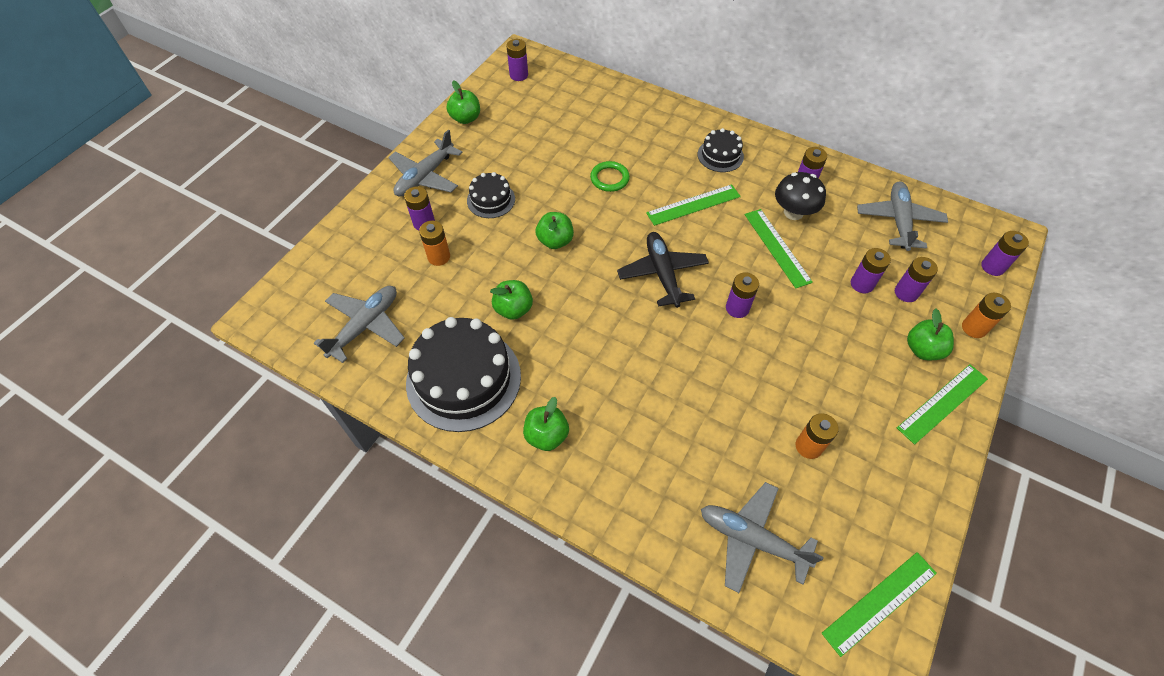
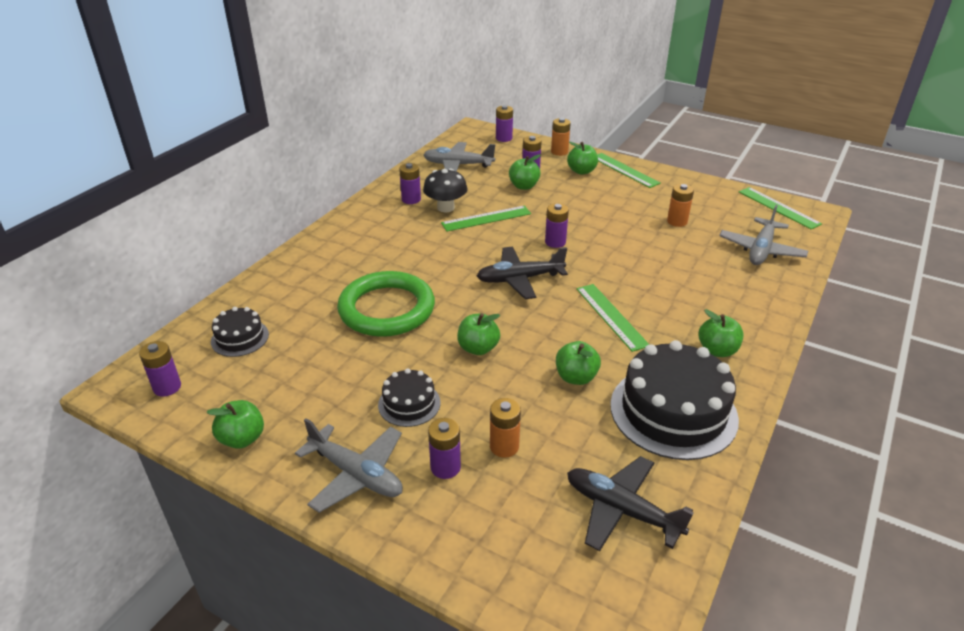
camera: 90 degrees left, 20 degrees down
grey plane [314,286,405,363] -> black plane [567,456,694,551]
green ring [590,161,630,192] -> green ring [337,271,435,337], size x2.16
green ruler [646,184,741,226] -> green ruler moved to [577,284,650,352]
black cake [698,128,744,172] -> black cake moved to [211,307,269,357]
purple battery [851,248,891,293] -> green apple [509,154,541,190]

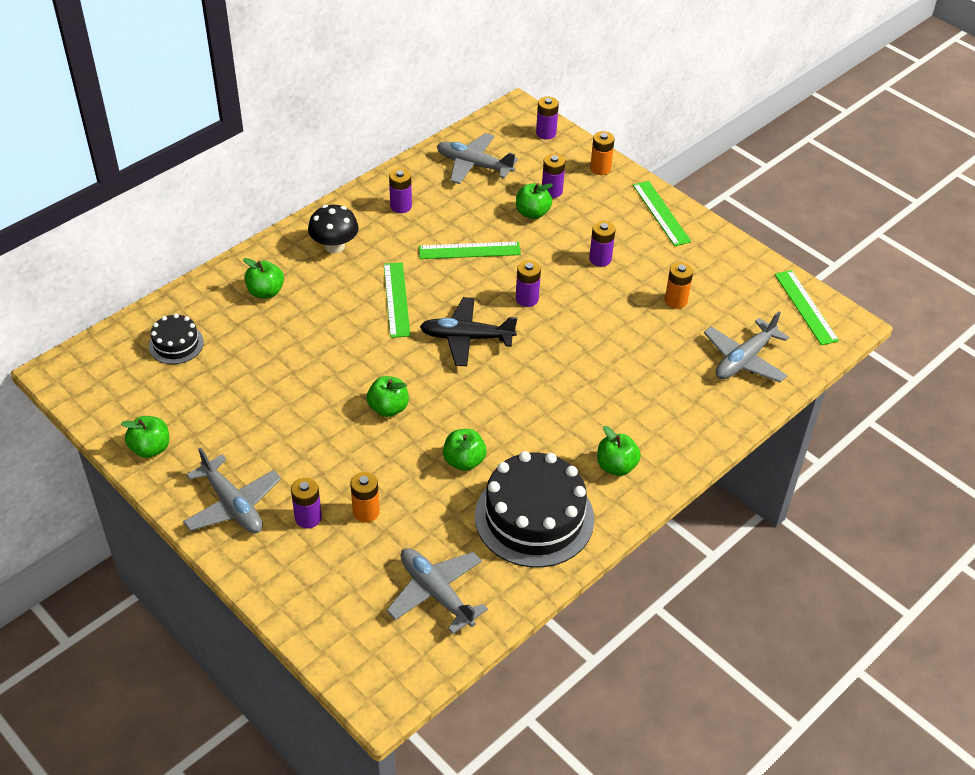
camera: 15 degrees right, 10 degrees up
purple battery [139,341,181,396] -> purple battery moved to [589,221,615,267]
green ring [337,271,435,337] -> none
black cake [378,368,441,427] -> none
black mushroom [423,168,467,212] -> black mushroom moved to [308,205,359,253]
green apple [567,142,598,174] -> green apple moved to [243,258,284,299]
black plane [567,456,694,551] -> grey plane [386,548,488,634]
green ruler [577,284,650,352] -> green ruler moved to [384,262,411,338]

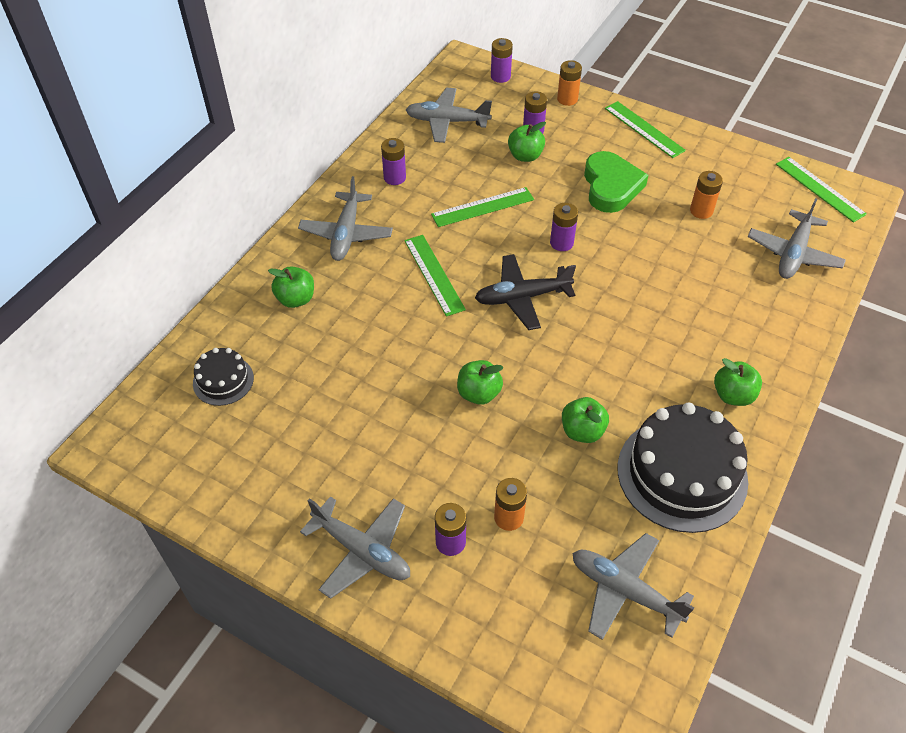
camera: 15 degrees left, 5 degrees up
green apple [121,416,169,458] -> none
black mushroom [308,205,359,253] -> grey plane [298,176,393,261]
purple battery [589,221,615,267] -> green heart [584,151,648,213]

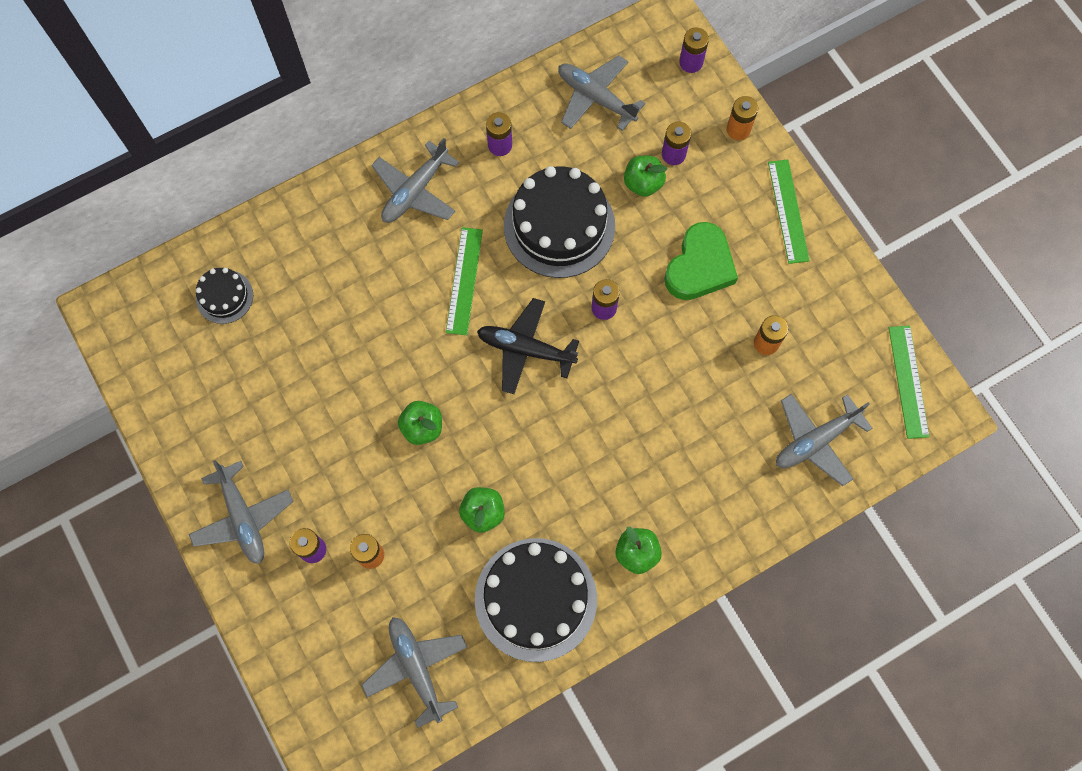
camera: 30 degrees right, 20 degrees up
green apple [268,266,314,308] -> none
green ruler [431,187,534,227] -> black cake [504,166,615,278]

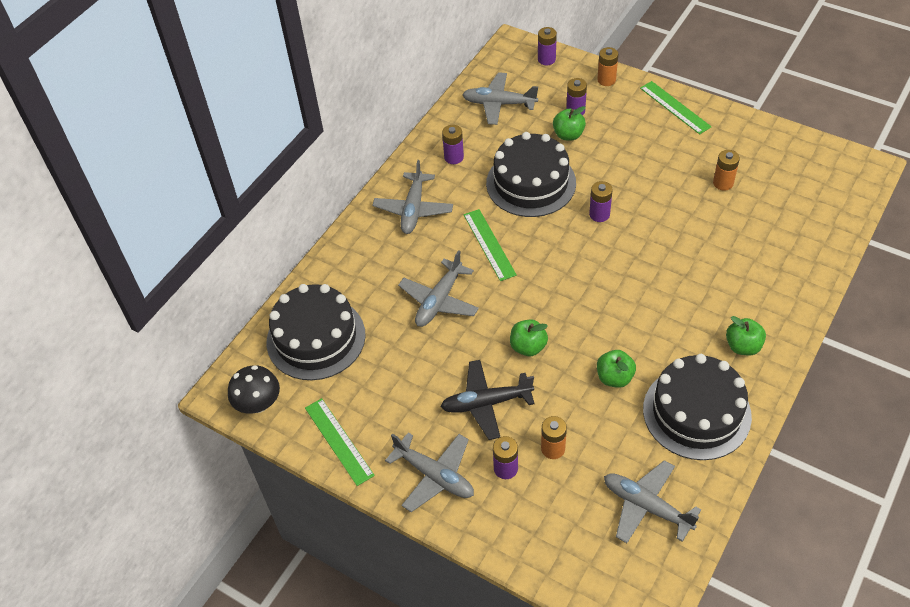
camera: 25 degrees left, 20 degrees down
black cake [196,268,253,324] -> black cake [267,284,366,380], size x1.99
black plane [477,298,579,394] -> black plane moved to [441,360,535,440]
green heart [664,222,738,300] -> none
grey plane [776,394,872,486] -> grey plane moved to [398,250,479,327]
green ruler [889,325,929,439] -> green ruler moved to [305,398,375,486]
none -> black mushroom [228,365,280,414]

